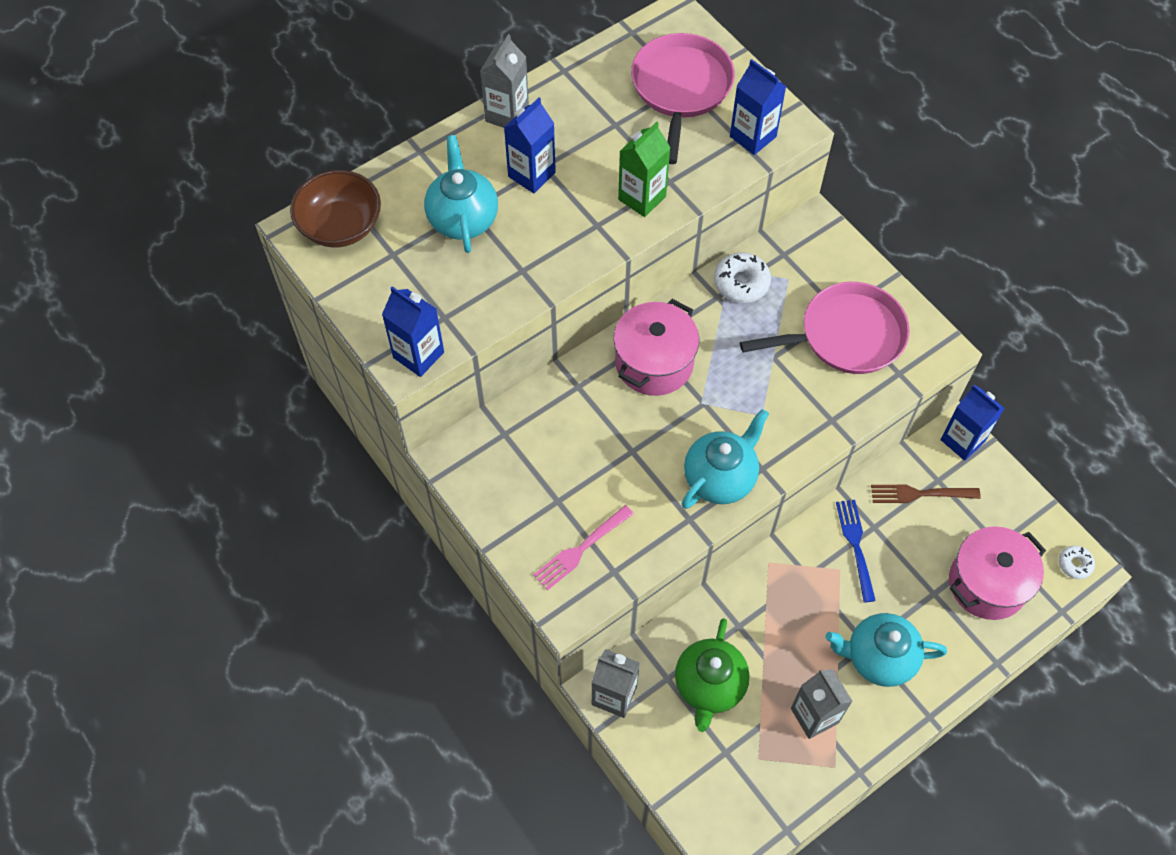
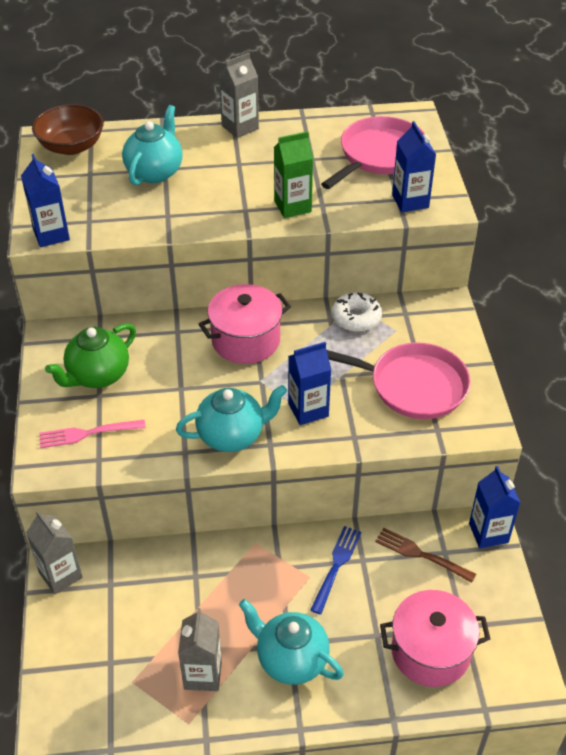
camera: 30 degrees right, 15 degrees down
blue carton [504,97,556,193] -> blue carton moved to [288,342,332,425]
green teapot [675,618,750,732] -> green teapot moved to [45,323,136,388]
white donut [1059,546,1095,579] -> none

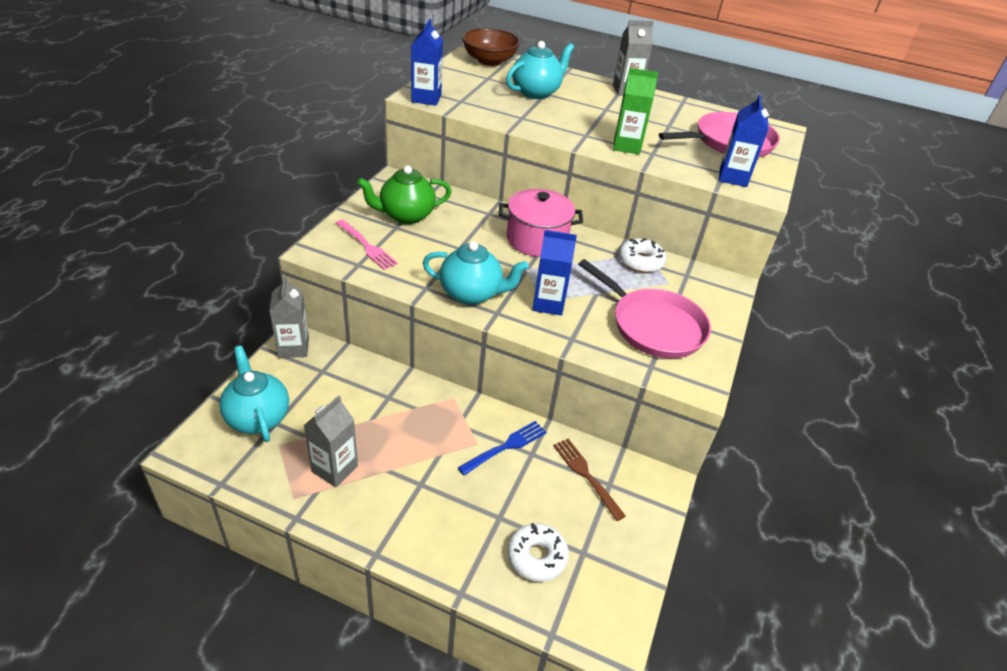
camera: 25 degrees right, 5 degrees down
pink fork [39,420,146,448] -> pink fork turned 150 degrees counterclockwise [336,220,398,270]
turquoise teapot [239,599,344,685] -> turquoise teapot moved to [219,346,289,442]
pink pot [380,590,490,687] -> white donut [507,523,569,582]
blue carton [469,466,520,548] -> none

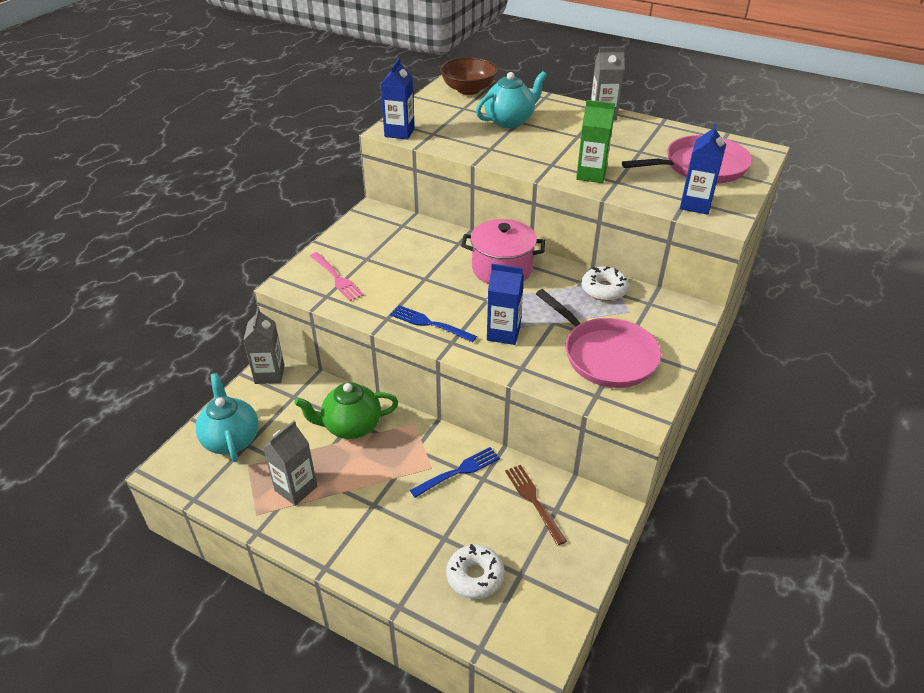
camera: 10 degrees right, 0 degrees up
green teapot [357,165,451,224] -> green teapot moved to [294,382,398,439]
turquoise teapot [423,241,529,305] -> blue fork [390,305,477,343]

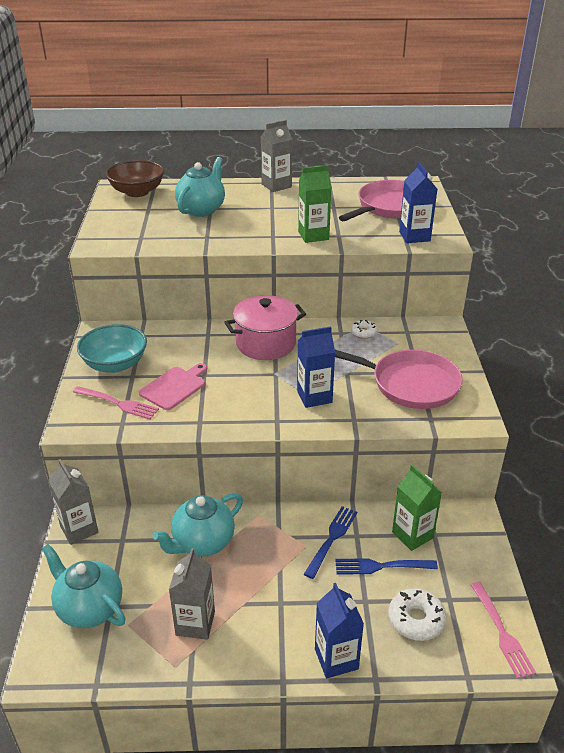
camera: 30 degrees left, 5 degrees down
green teapot [294,382,398,439] -> turquoise teapot [152,493,243,556]
blue carton [381,58,415,140] -> blue carton moved to [315,583,364,678]
blue fork [390,305,477,343] -> blue fork moved to [335,558,438,575]
brown fork [505,465,567,546] -> green carton [392,465,442,551]
white donut [581,266,629,301] -> white donut [351,320,377,339], size x0.60
none -> turquoise bowl [77,324,147,373]
none -> pink cutting board [139,363,207,410]
none -> pink fork [471,582,536,679]

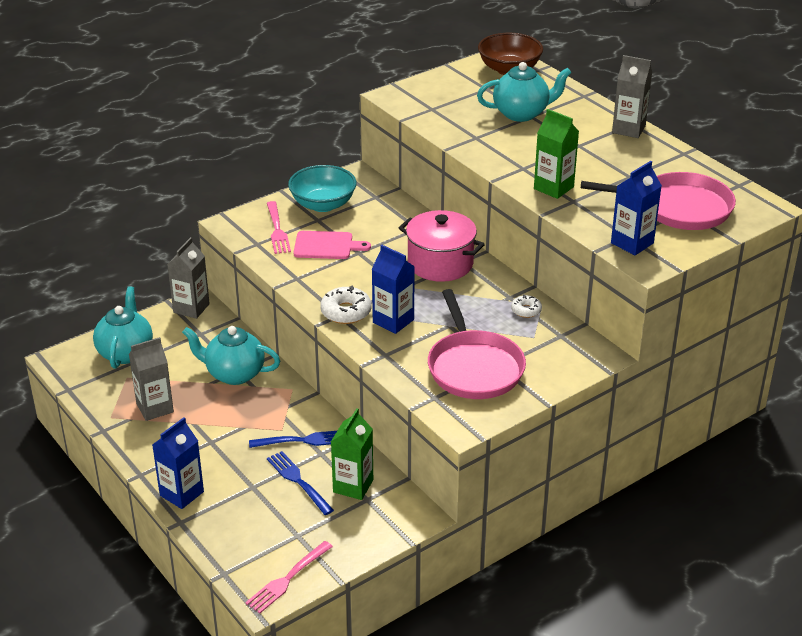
camera: 55 degrees right, 0 degrees up
white donut [388,588,446,641] -> white donut moved to [320,285,372,324]

